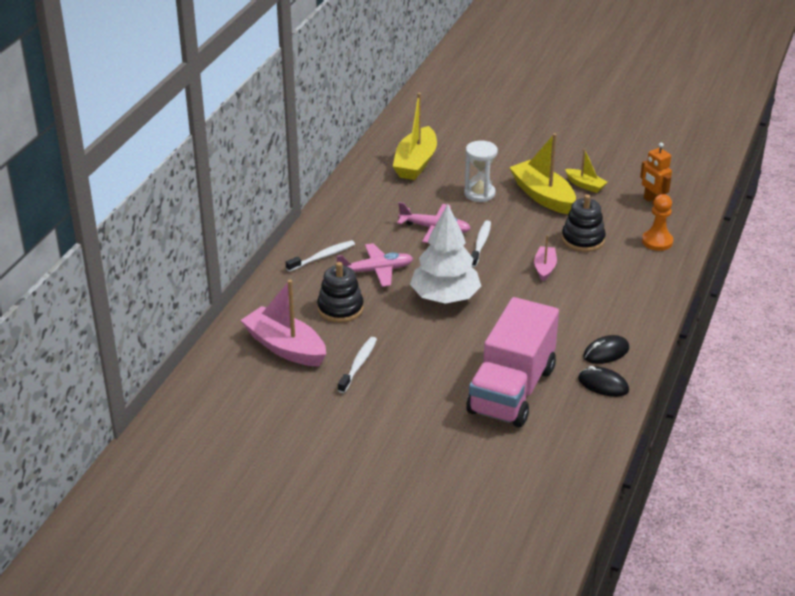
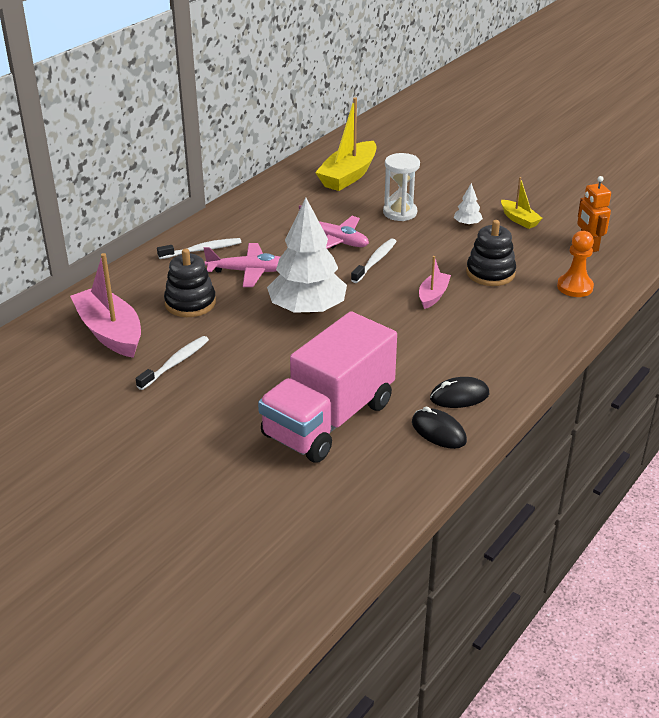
camera: 15 degrees right, 0 degrees up
yellow boat [509,133,576,214] -> white tree [454,183,483,226]

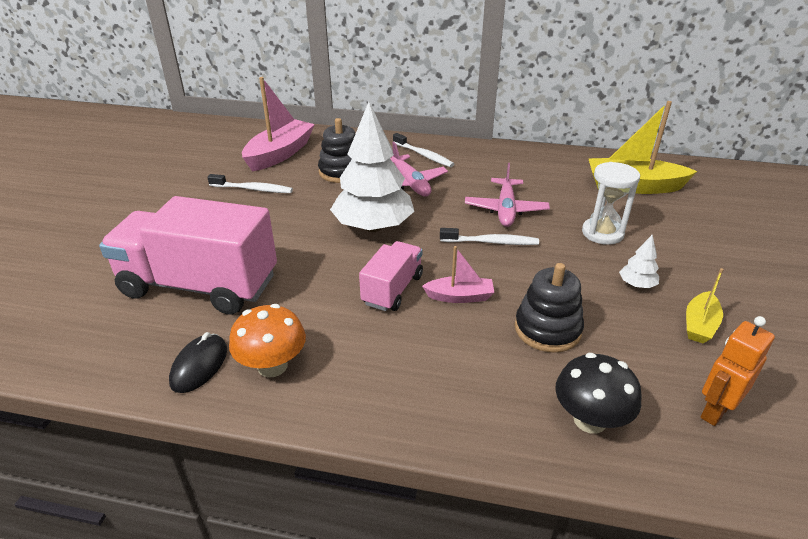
camera: 65 degrees right, 0 degrees up
black mouse [430,377,490,408] -> orange mushroom [229,304,306,377]
orange pawn [557,231,594,297] -> black mushroom [555,353,642,434]
none -> pink truck [359,241,423,311]

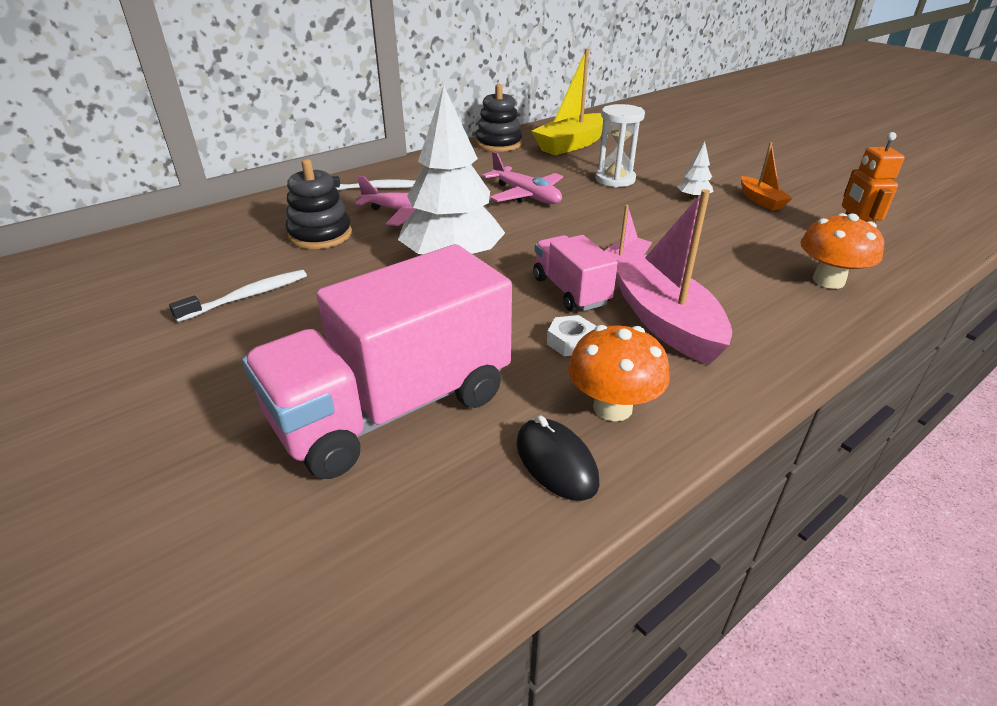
camera: 50 degrees left, 0 degrees up
pink boat [242,77,315,171] -> pink boat moved to [616,189,732,365]
white toothbrush [440,228,539,245] -> none
black stacking toy [515,263,584,352] -> black stacking toy moved to [476,84,522,152]
black mushroom [555,353,642,434] -> orange mushroom [800,213,884,289]
yellow boat [686,268,724,343] -> orange boat [741,142,793,211]
none -> white nut [547,315,596,356]

